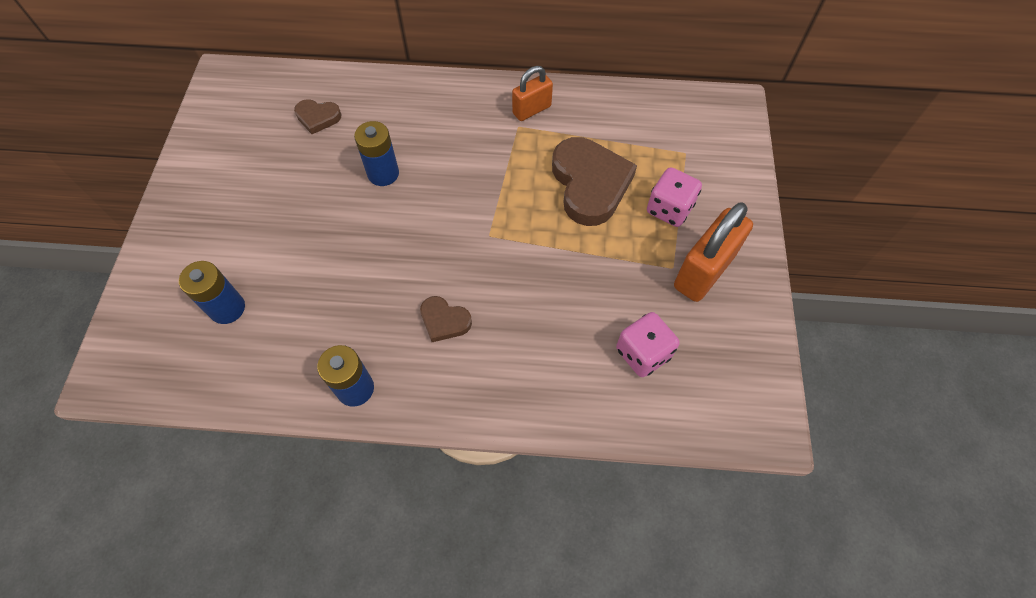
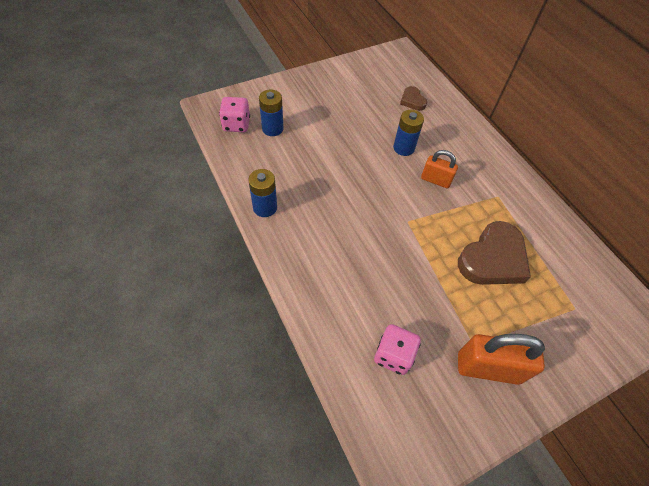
camera: 55 degrees right, 5 degrees down
brown heart [420,296,472,342] -> none
orange padlock [512,66,553,121] -> orange padlock moved to [421,150,458,188]
pink dice [647,167,702,227] -> pink dice moved to [219,97,250,132]

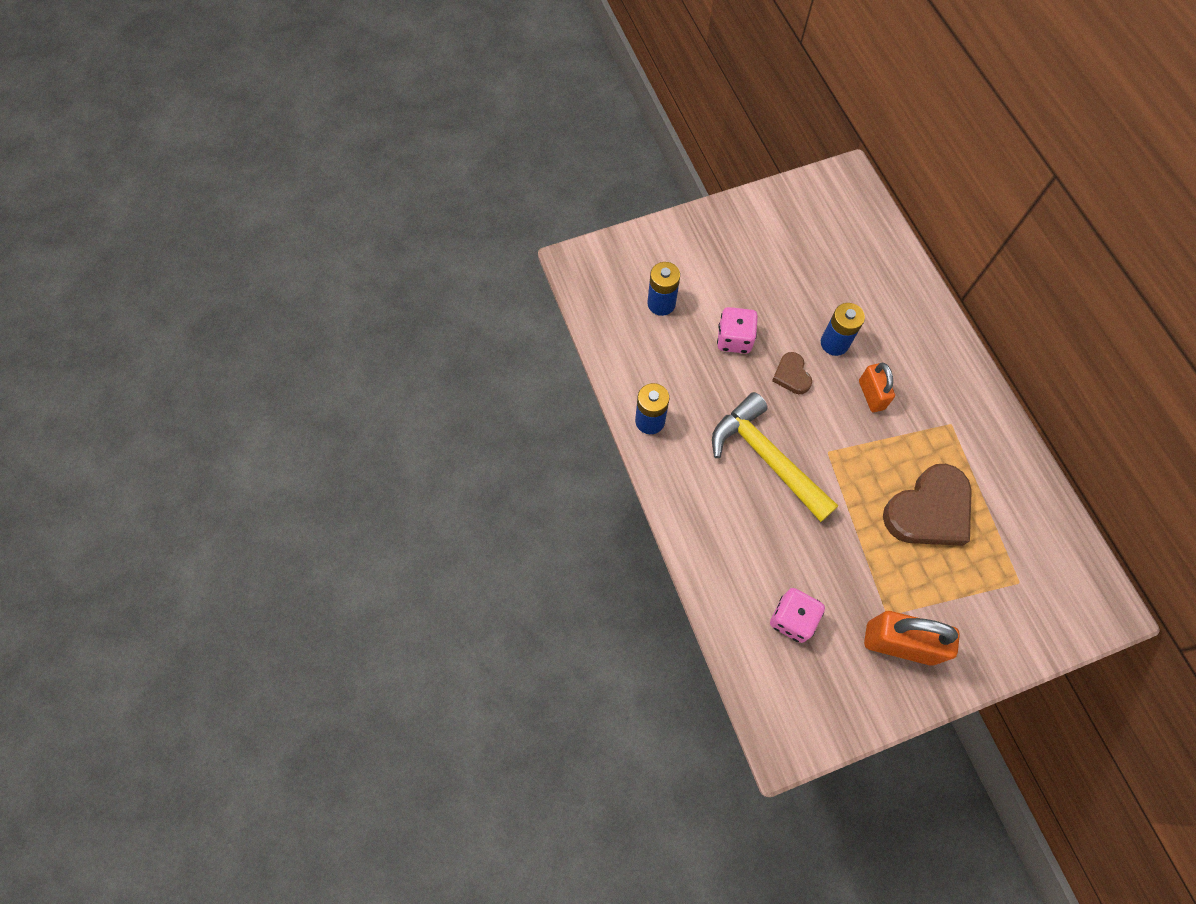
camera: 10 degrees right, 10 degrees up
pink dice [219,97,250,132] -> pink dice moved to [717,307,758,354]
brown heart [400,86,427,111] -> brown heart moved to [772,352,812,394]
orange padlock [421,150,458,188] -> orange padlock turned 45 degrees clockwise [859,363,895,412]
none -> yellow hammer [712,392,838,522]

